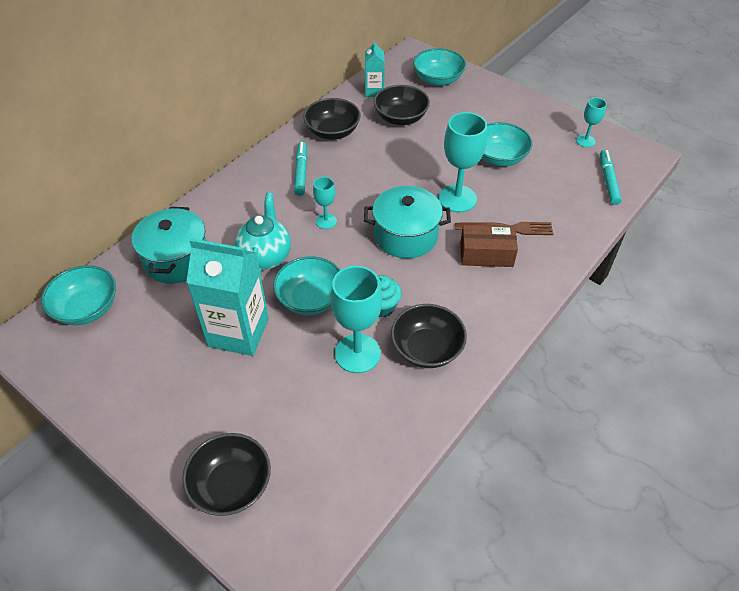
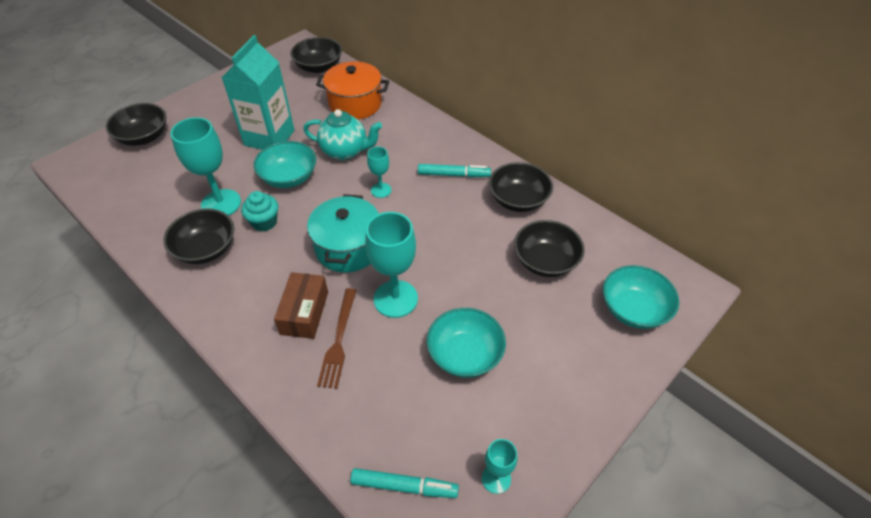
camera: 95 degrees right, 0 degrees up
turquoise bowl [41,265,116,325] -> black bowl [290,37,342,73]
turquoise pot [132,207,207,284] -> orange pot [316,61,389,119]
turquoise carton [365,40,385,97] -> none

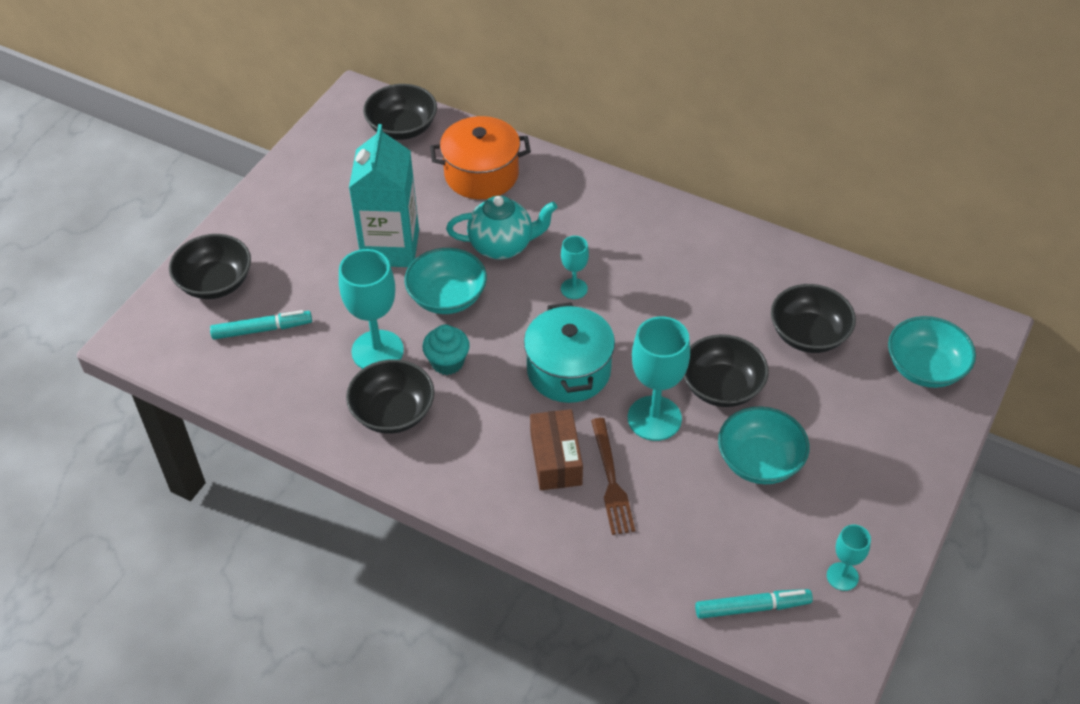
camera: 15 degrees left, 0 degrees up
turquoise marker [418,164,491,178] -> turquoise marker moved to [210,310,312,340]
black bowl [489,162,553,212] -> black bowl moved to [684,334,769,407]

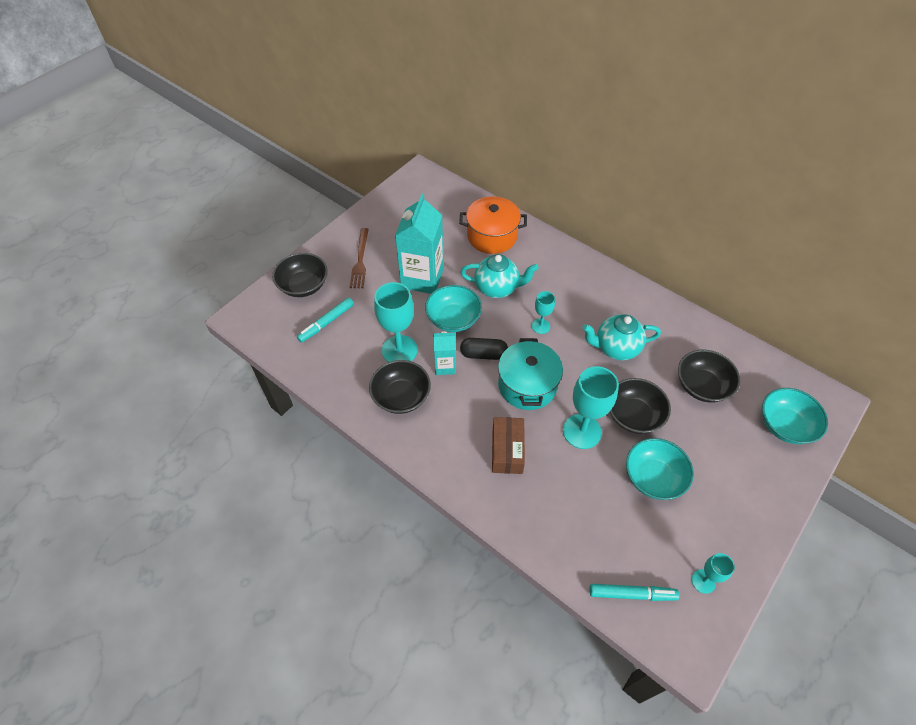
camera: 10 degrees right, 5 degrees up
turquoise marker [210,310,312,340] -> turquoise marker turned 135 degrees clockwise [297,297,354,343]
black bowl [363,84,437,140] -> none
turquoise cupcake [422,325,470,375] -> turquoise carton [433,331,456,375]
brown fork [591,418,635,535] -> brown fork moved to [350,228,369,288]
none -> black capsule [460,338,508,360]
none -> turquoise teapot [582,314,661,360]

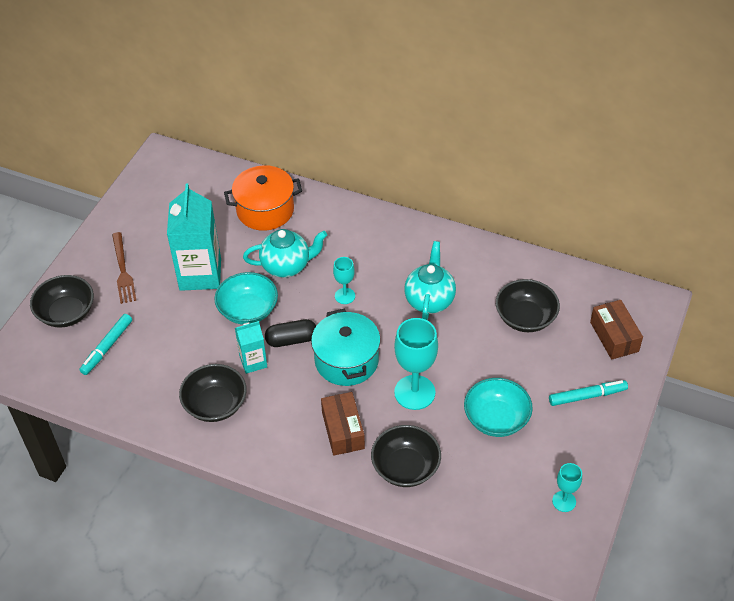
camera: 15 degrees left, 5 degrees down
turquoise goblet [374,282,417,362] -> none
turquoise teapot [582,314,661,360] -> turquoise teapot turned 120 degrees clockwise [404,241,456,320]
turquoise marker [590,584,679,601] -> turquoise marker moved to [549,380,628,406]
black bowl [610,378,671,434] -> black bowl moved to [371,425,441,487]
turquoise bowl [762,388,828,444] -> brown box [590,300,643,360]

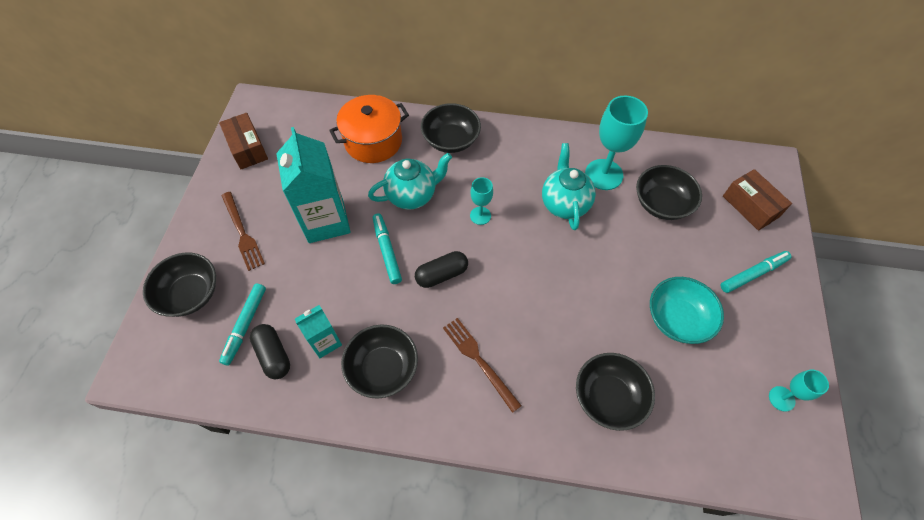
camera: 15 degrees left, 10 degrees up
turquoise bowl [215,272,278,325] -> turquoise marker [373,214,402,284]
turquoise carton [235,321,267,374] -> turquoise carton moved to [295,305,342,358]
turquoise pot [311,309,380,386] -> none
brown box [321,392,365,456] -> brown box moved to [219,113,268,169]
turquoise goblet [394,318,438,410] -> turquoise goblet moved to [585,96,648,190]
none -> black capsule [250,324,290,379]
none -> black bowl [421,103,481,153]
none -> brown fork [443,318,522,413]

